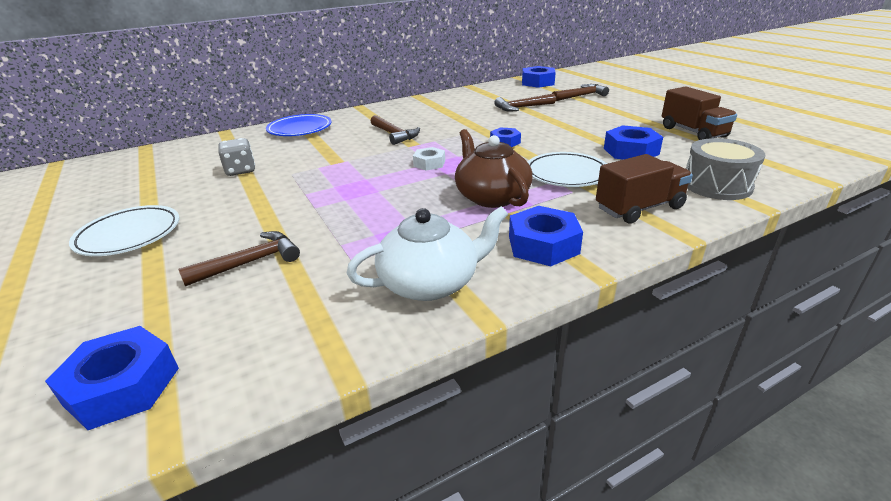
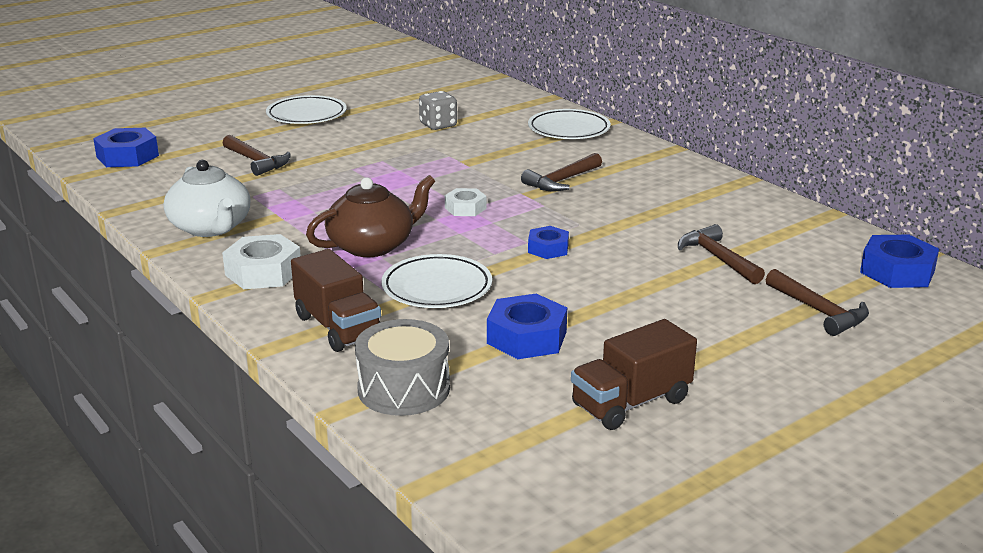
camera: 80 degrees right, 5 degrees down
blue plate [266,114,332,136] -> white plate [528,109,611,139]
blue nut [509,206,583,266] -> white nut [222,234,301,289]

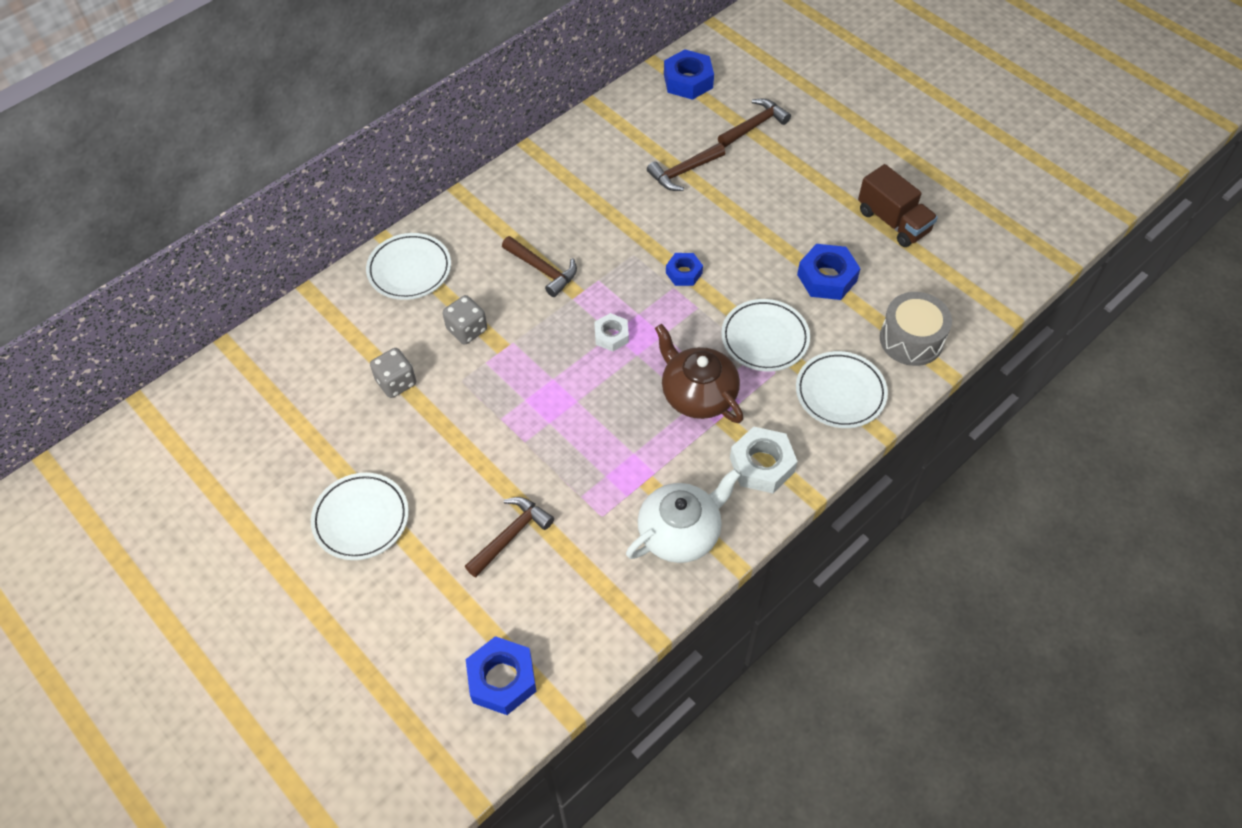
camera: 95 degrees left, 30 degrees up
brown truck [291,249,381,352] -> white plate [796,351,888,428]
none -> grey dice [443,295,487,345]

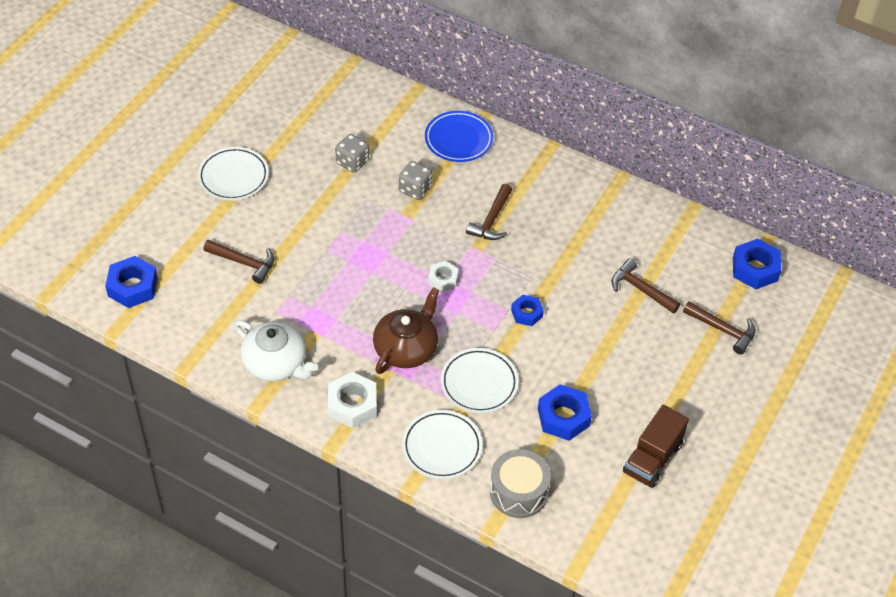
camera: 70 degrees right, 5 degrees down
white plate [366,233,451,300] -> blue plate [425,111,494,162]

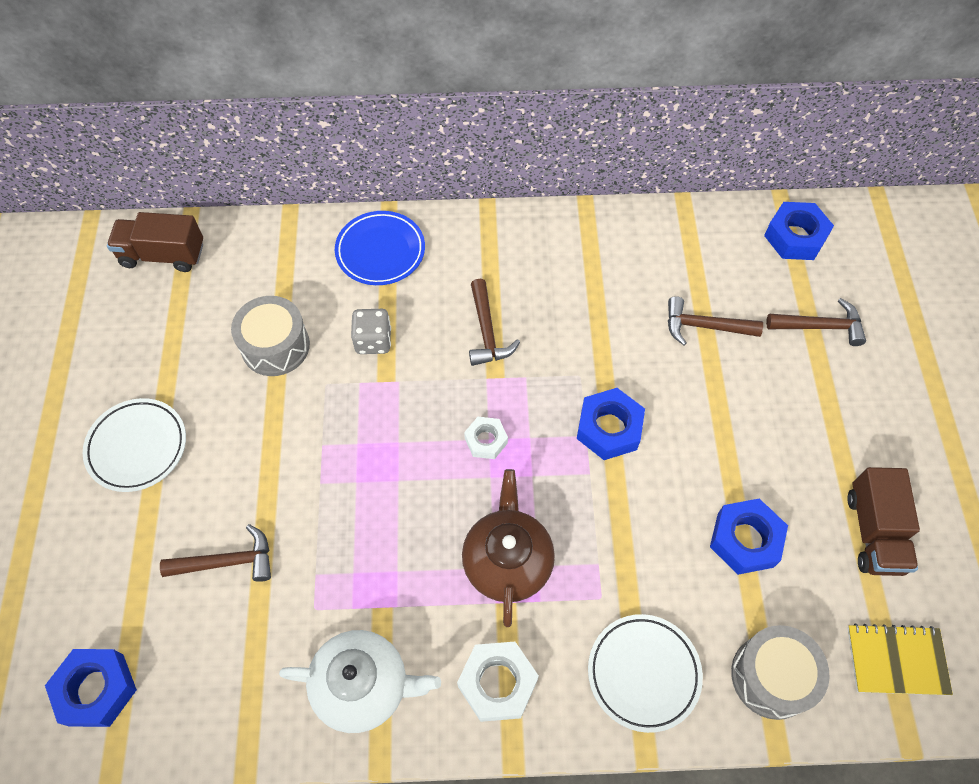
camera: 30 degrees left, 10 degrees up
grey dice [335,134,369,173] -> grey drum [231,296,310,376]
white plate [441,348,518,413] -> none
blue nut [511,295,544,326] -> blue nut [577,388,645,460], size x1.62
none -> brown truck [107,212,203,272]
none -> yellow notebook [847,624,953,695]

